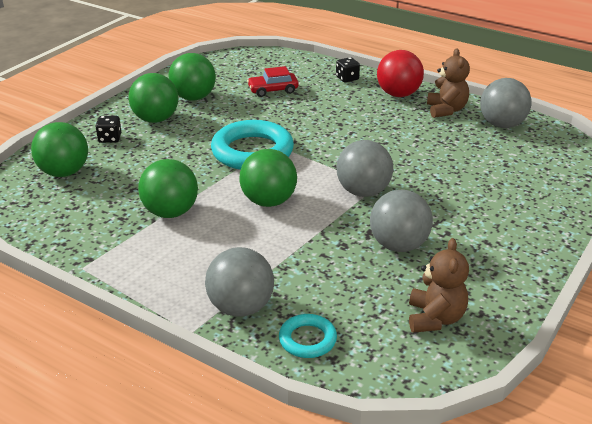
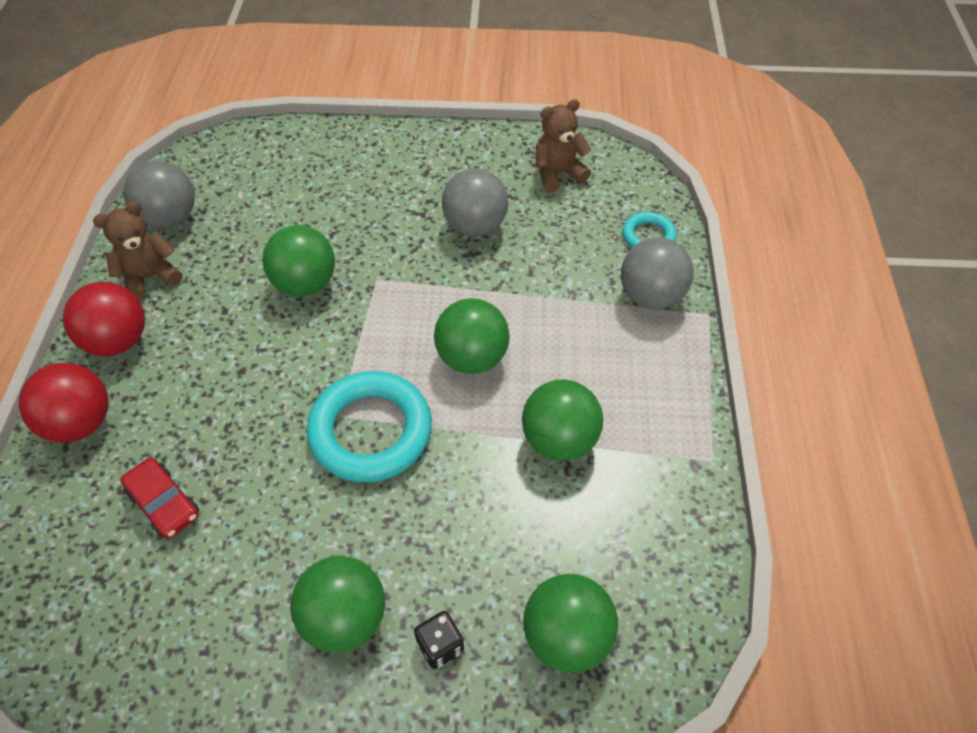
camera: 120 degrees left, 20 degrees up
green ball [168,53,216,101] -> green ball moved to [262,225,335,296]
black dice [336,57,360,82] -> red ball [19,363,109,443]
grey ball [336,140,393,197] -> none

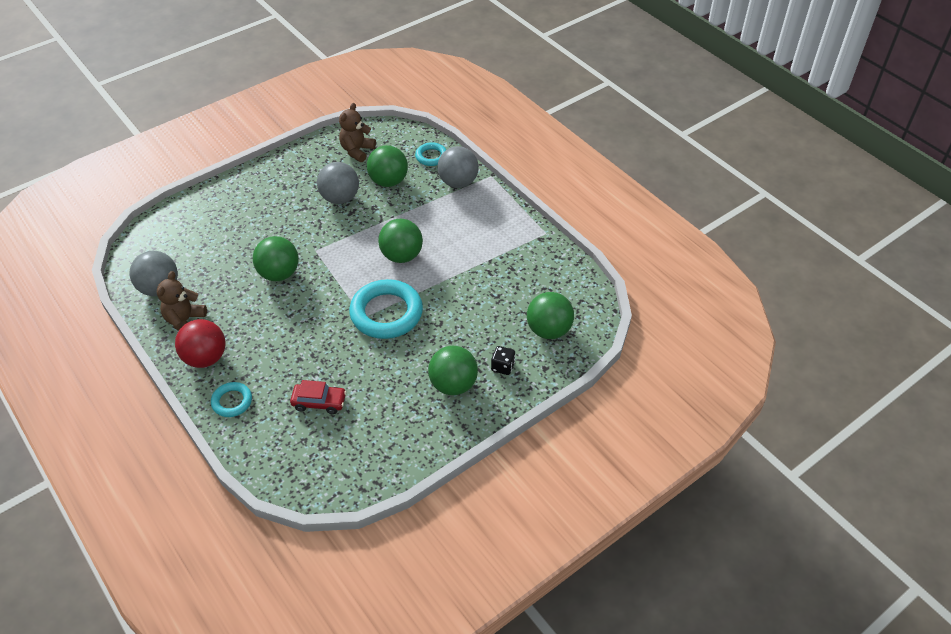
camera: 40 degrees left, 5 degrees down
red ball [19,363,109,443] -> turquoise ring [211,382,252,417]
green ball [522,379,603,461] -> green ball moved to [367,145,408,187]

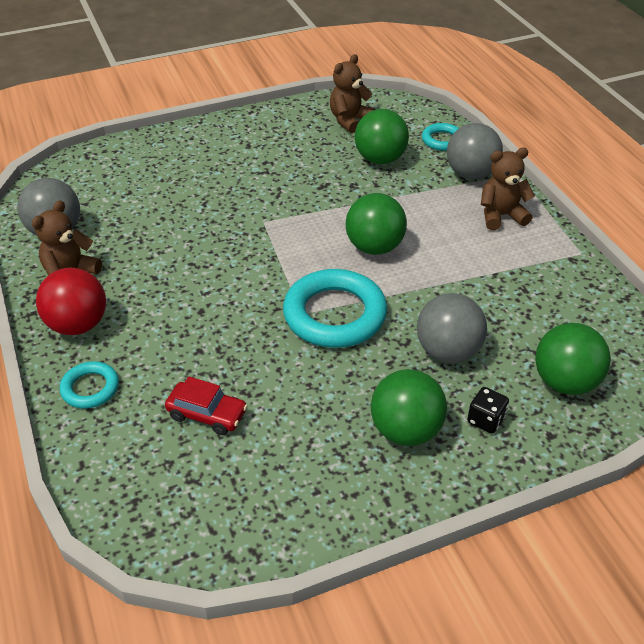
camera: 15 degrees right, 5 degrees down
green ball [253,236,299,281] -> none
grey ball [317,162,359,204] -> grey ball moved to [417,293,487,363]
none -> brown teddy bear [481,148,535,230]

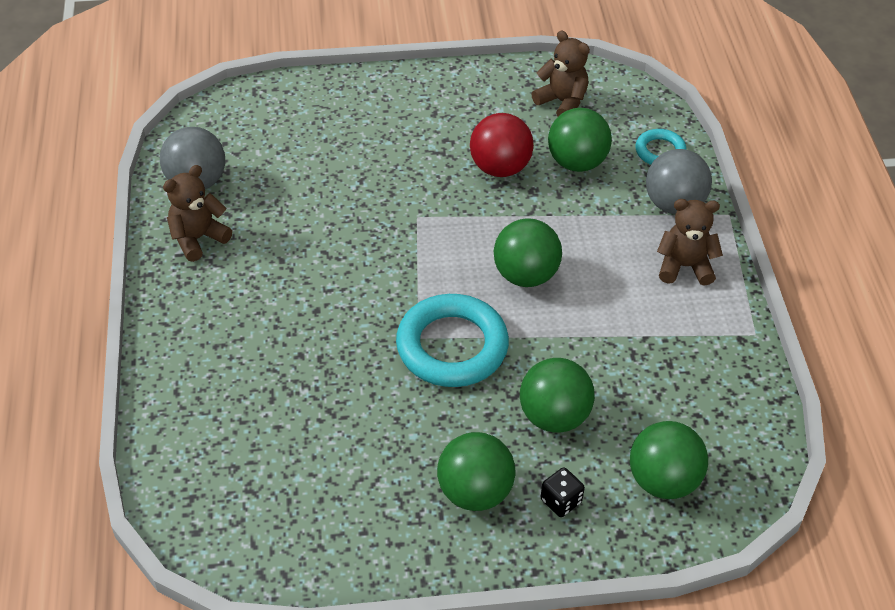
camera: 15 degrees right, 5 degrees up
red ball [36,268,106,335] -> red ball moved to [470,113,534,177]
turquoise ring [60,361,119,409] -> none
red car [165,376,248,435] -> none
brown teddy bear [330,54,376,133] -> brown teddy bear turned 75 degrees clockwise [532,30,590,117]
grey ball [417,293,487,363] -> green ball [520,358,595,433]

